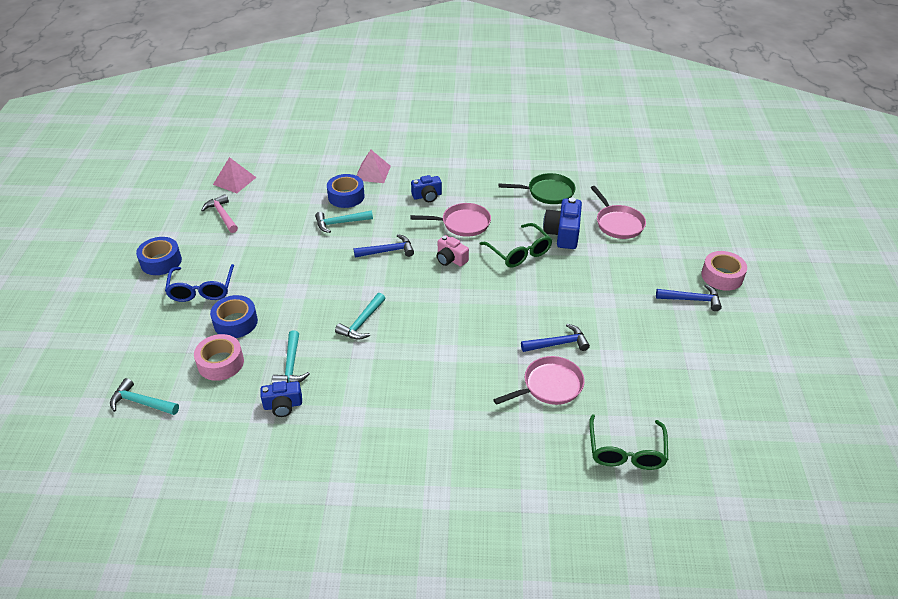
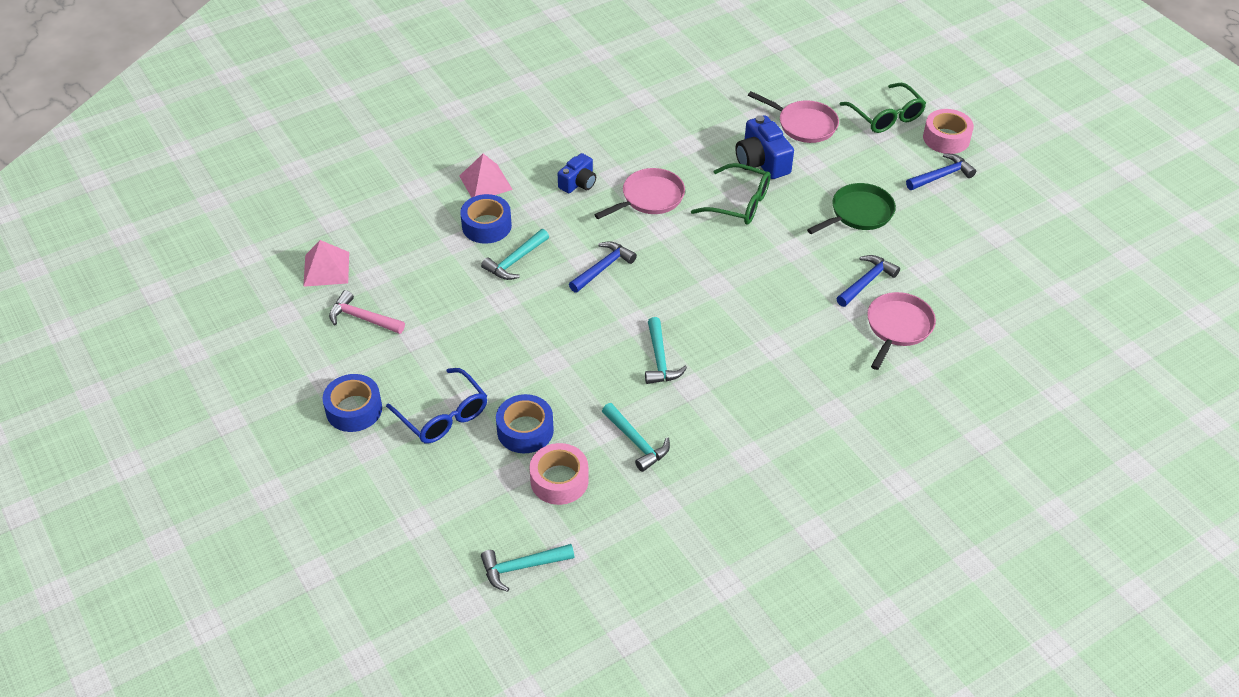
camera: 35 degrees left, 5 degrees up
blue camera [261,381,302,417] -> none
pink camera [437,235,469,267] -> none
green pan [499,173,576,204] -> green pan moved to [807,183,896,234]
green glasses [589,414,668,470] -> green glasses moved to [839,83,926,133]

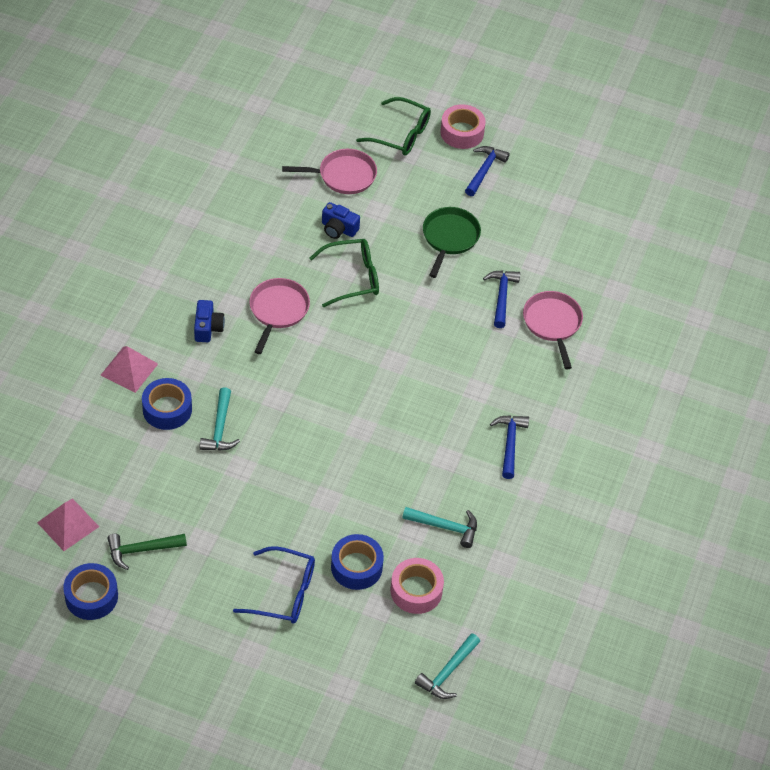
camera: 40 degrees left, 5 degrees up
blue tape [323,374,382,432] -> blue tape moved to [63,563,118,620]
pink hammer [329,290,405,334] -> green hammer [108,534,187,570]
blue hammer [569,241,637,293] -> blue hammer moved to [490,415,529,479]
turquoise hammer [645,317,687,384] -> none
blue camera [735,115,794,179] -> blue camera [322,202,360,239], size x0.64

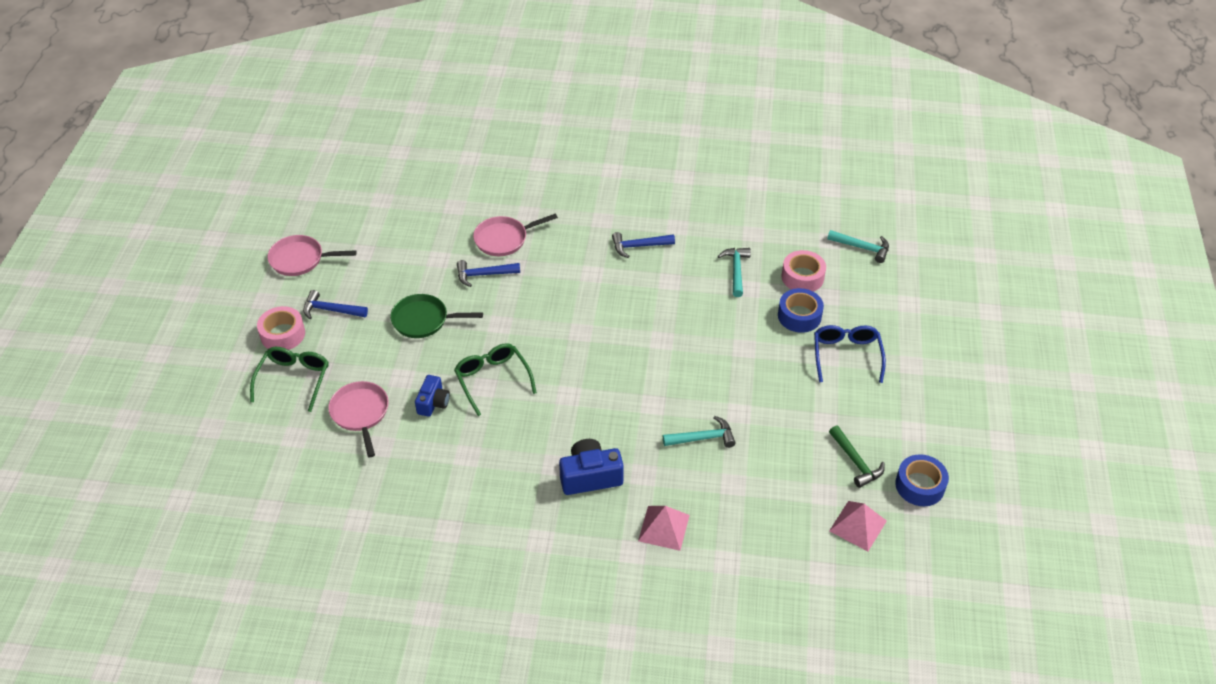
camera: 100 degrees left, 5 degrees down
blue tape [142,378,192,430] -> none
blue camera [194,300,225,342] -> blue camera [559,439,624,495], size x1.55
pink pan [249,278,310,354] -> pink pan moved to [267,235,357,276]

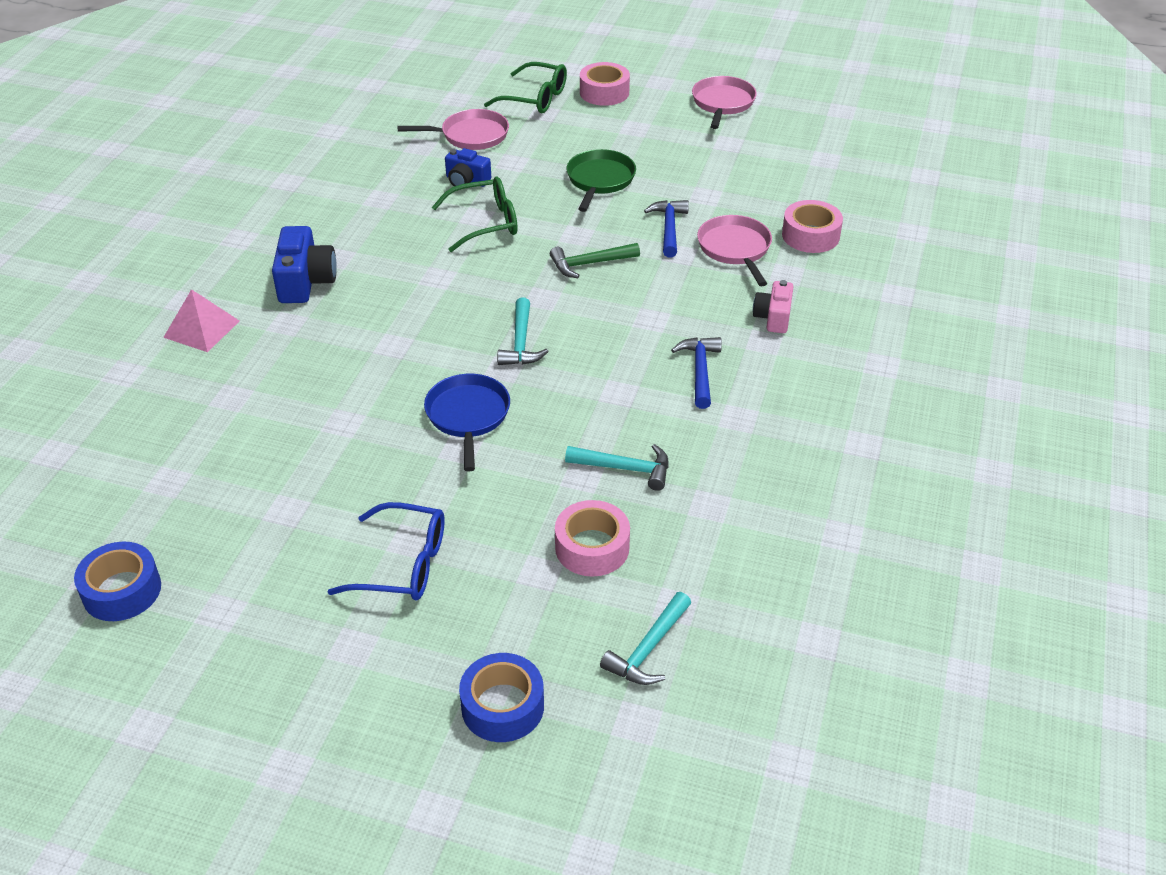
camera: 100 degrees right, 5 degrees down
blue hammer [303,290,368,319] -> none
turquoise hammer [663,416,736,448] -> turquoise hammer moved to [497,298,549,365]
blue tape [778,288,824,333] -> blue tape moved to [459,653,544,742]
green hammer [829,426,885,488] -> green hammer moved to [550,243,640,278]
pink pyramid [829,501,887,551] -> none
none -> blue pan [424,374,510,472]
none -> pink camera [753,280,794,333]
none -> pink tape [782,200,843,253]

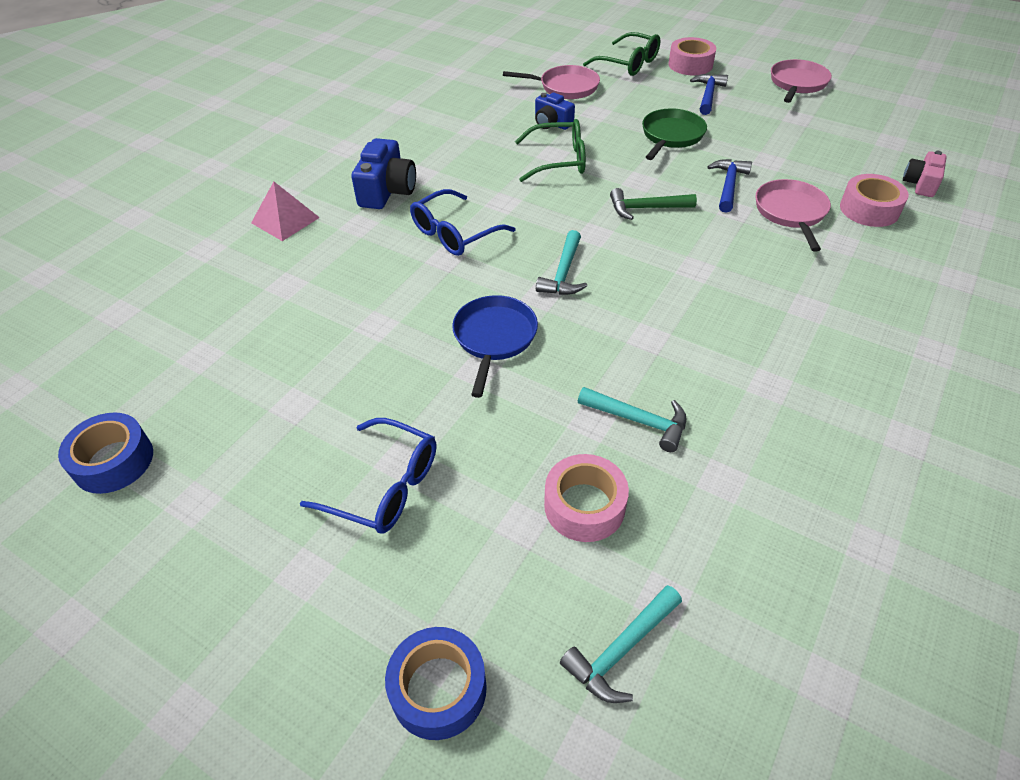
camera: 15 degrees right, 5 degrees up
blue hammer [671,337,722,409] -> blue hammer moved to [690,74,728,115]
pink camera [753,280,794,333] -> pink camera moved to [903,151,947,197]
none -> blue glasses [410,189,516,256]

